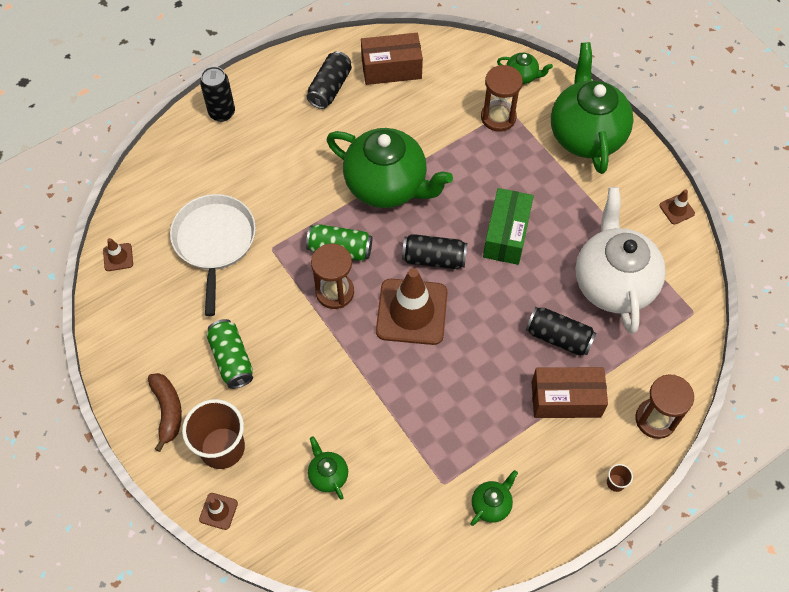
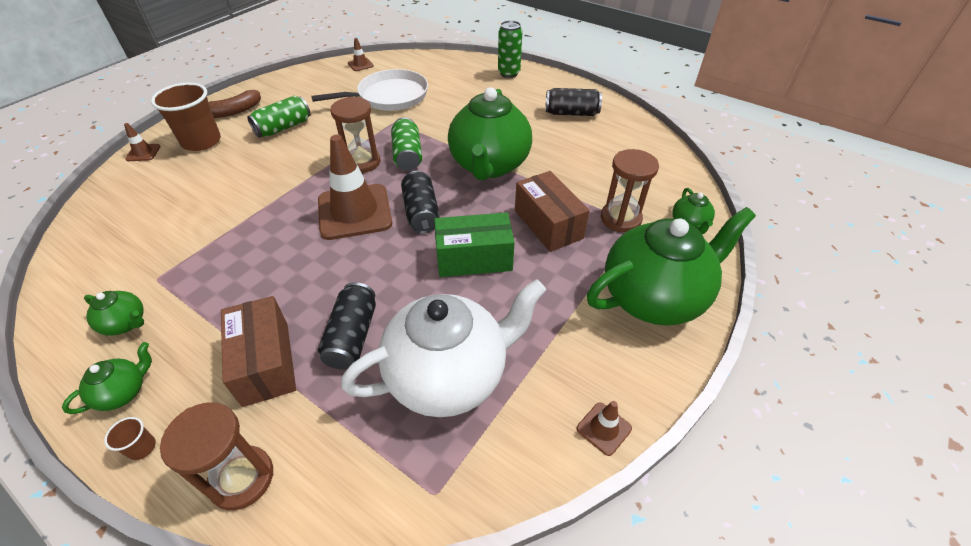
camera: 70 degrees right, 15 degrees down
black can [200,67,235,122] -> green can [498,20,523,78]
green teapot [308,436,348,500] -> green teapot moved to [62,342,152,414]
brown box [361,33,423,85] -> brown box moved to [515,171,590,252]

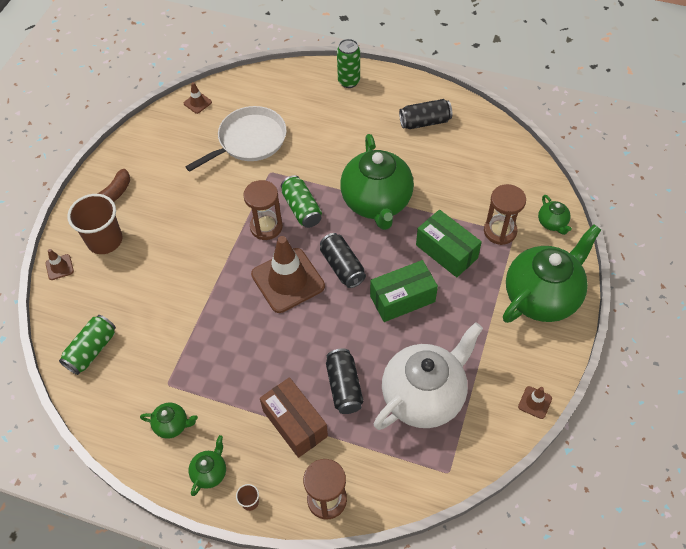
camera: 15 degrees left, 10 degrees up
green can [247,95,311,138] -> green can moved to [59,315,116,375]
brown box [515,171,590,252] -> green box [416,210,482,277]

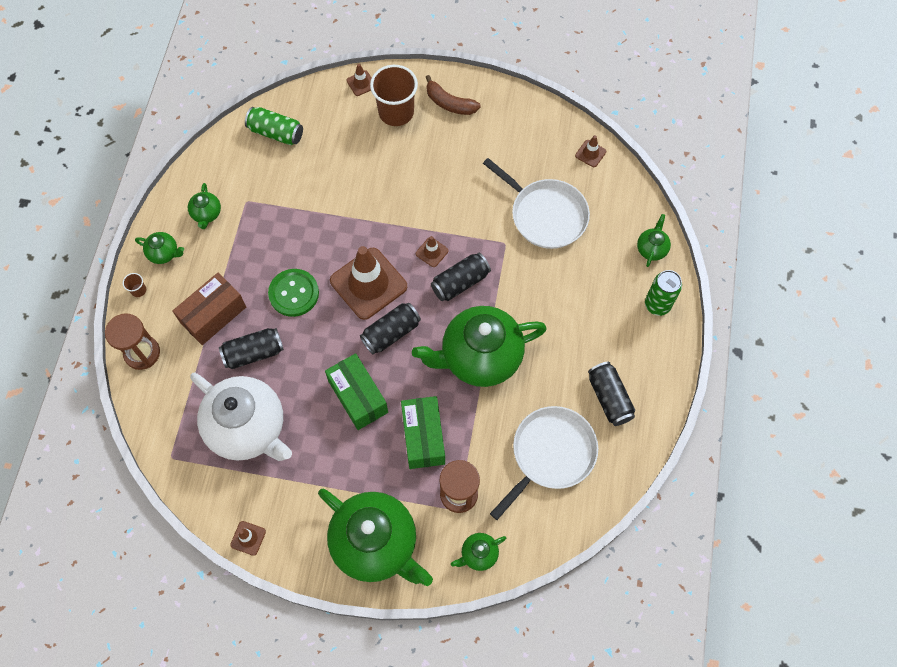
camera: 80 degrees right, 10 degrees up
brown hourglass [243,180,283,240] -> brown traffic cone [416,236,449,267]
green can [281,175,322,228] -> black can [431,253,491,301]
green box [416,210,482,277] -> green box turned 45 degrees counterclockwise [401,396,445,469]
none -> green button [268,269,319,317]
none -> white pan [490,406,598,520]
none -> green teapot [637,214,671,267]

